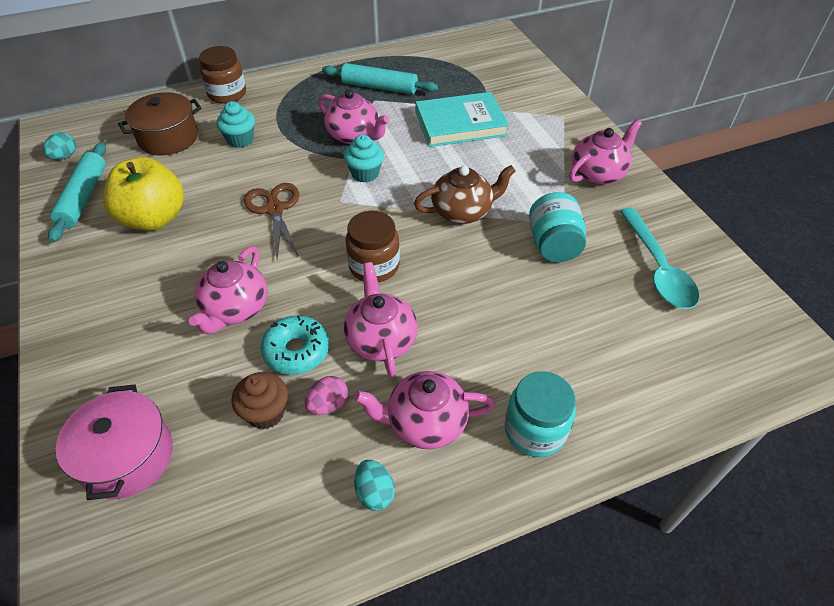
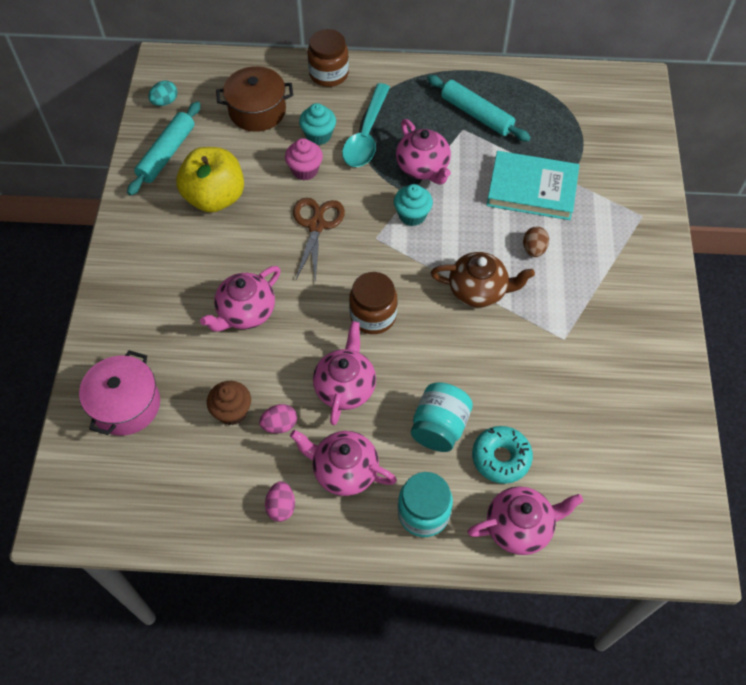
camera: 25 degrees right, 10 degrees up
turquoise donut [261,315,329,375] -> turquoise donut moved to [472,426,533,484]
turquoise egg [354,460,395,511] -> pink egg [265,481,295,522]
turquoise jar [529,192,586,262] -> turquoise jar moved to [411,382,473,452]
pink teapot [569,119,642,185] -> pink teapot moved to [467,486,584,555]
turquoise spoon [620,208,700,309] -> turquoise spoon moved to [342,83,390,167]
none -> pink cupcake [285,138,323,180]
none -> brown egg [523,226,549,257]

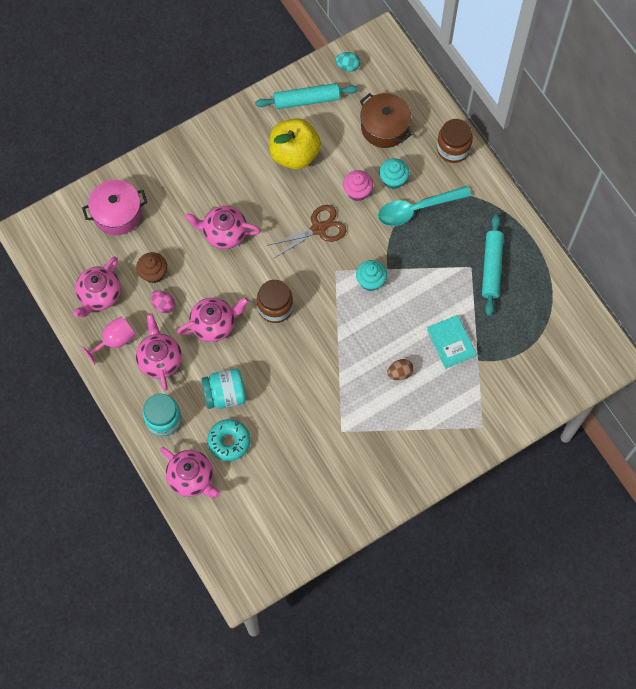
camera: 55 degrees right, 10 degrees up
pink egg [265,481,295,522] -> pink goblet [81,316,136,365]
pink teapot [396,119,451,185] -> pink teapot moved to [73,256,121,317]
brown teapot [431,252,535,307] -> none
turquoise book [487,151,579,220] -> turquoise book [427,315,477,369], size x0.66

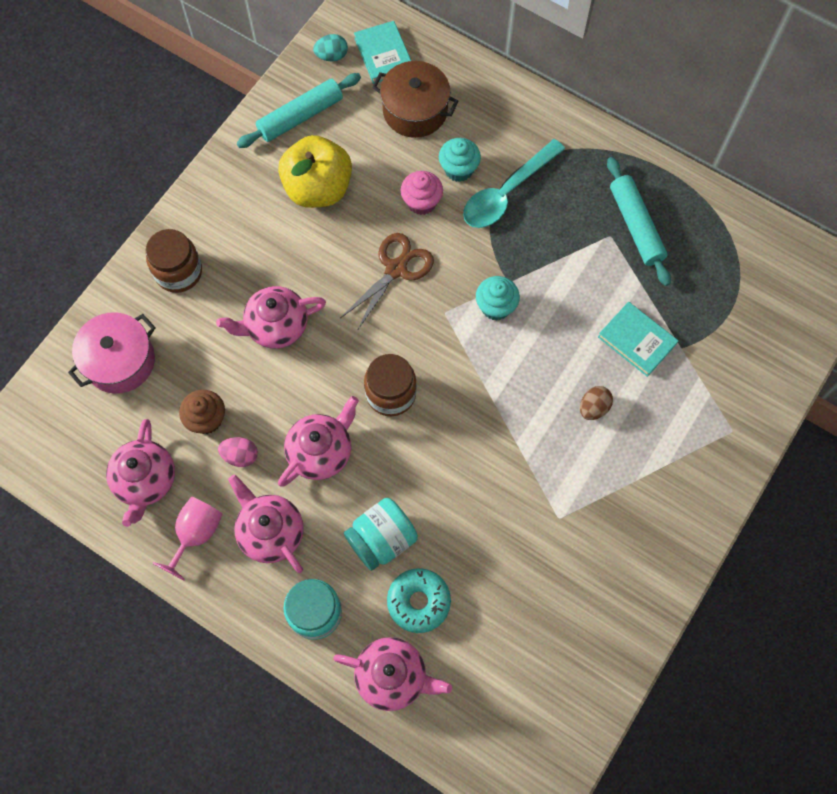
camera: 25 degrees left, 0 degrees up
brown jar [437,119,473,163] -> brown jar moved to [145,229,202,293]
none -> turquoise book [354,21,411,84]

